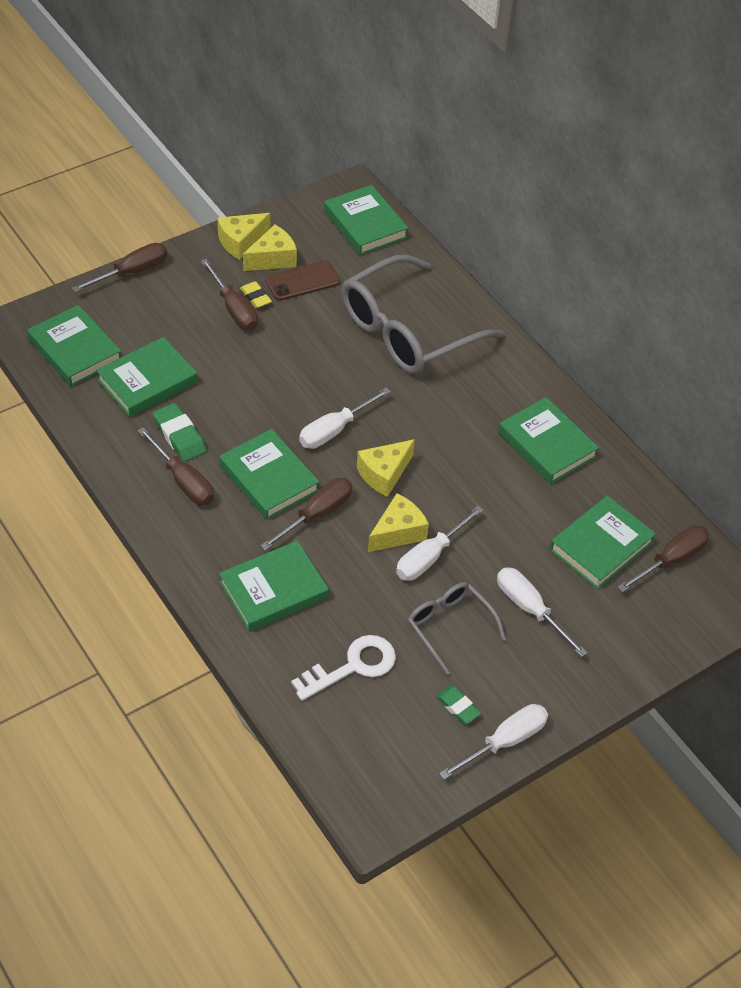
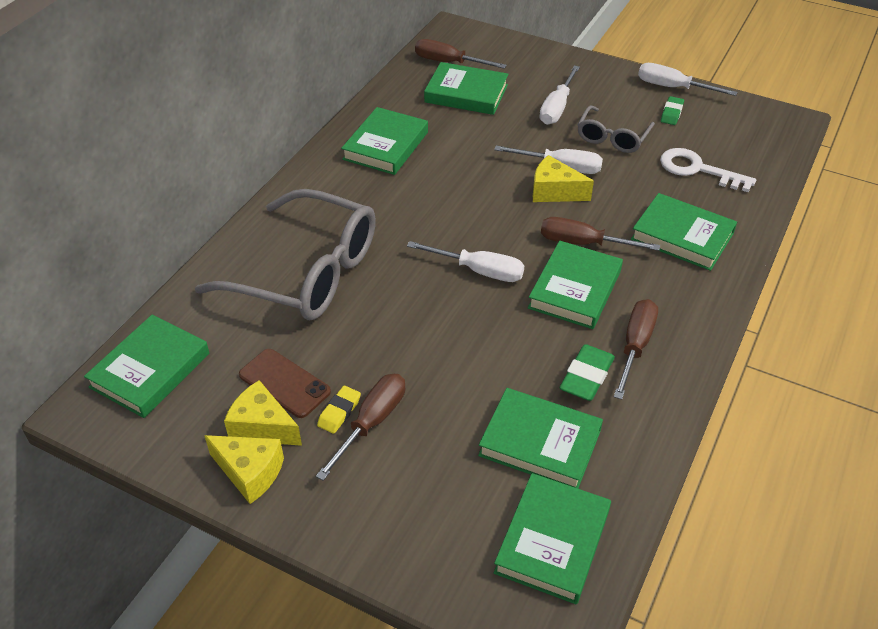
camera: 115 degrees left, 5 degrees down
brown screwdriver [72,243,167,292] -> none
yellow cheese [357,439,415,497] -> none

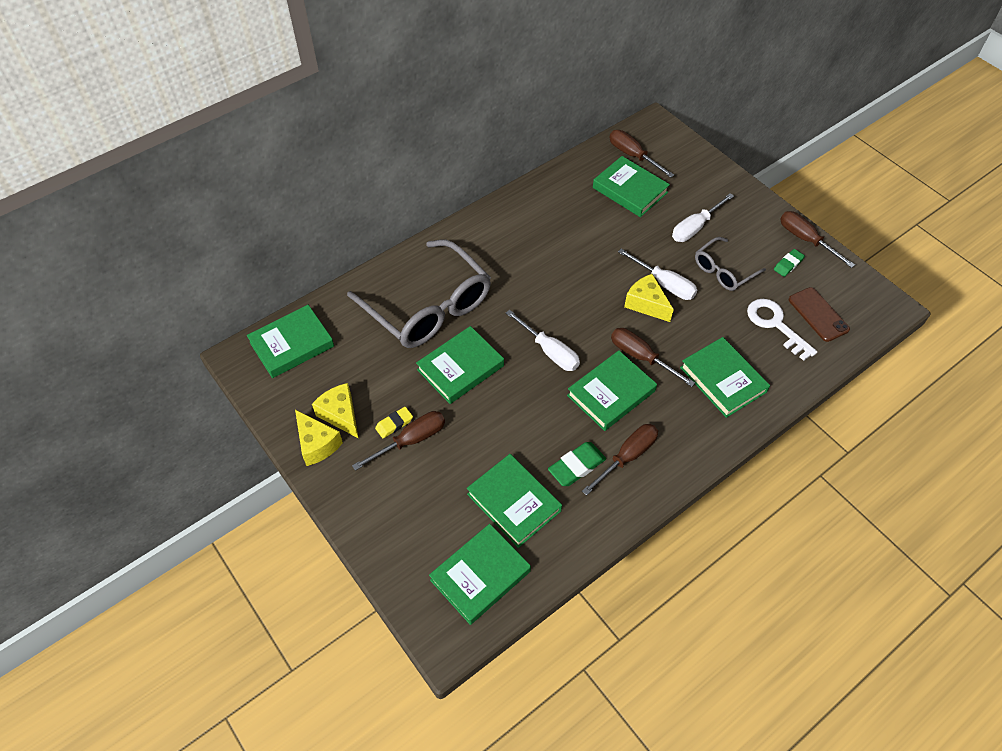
camera: 25 degrees right, 10 degrees up
brown phone [239,349,331,418] -> brown phone moved to [789,287,850,342]
green book [341,107,428,175] -> green book moved to [416,326,504,404]
white screwdriver [638,63,738,96] -> brown screwdriver [780,211,855,268]

